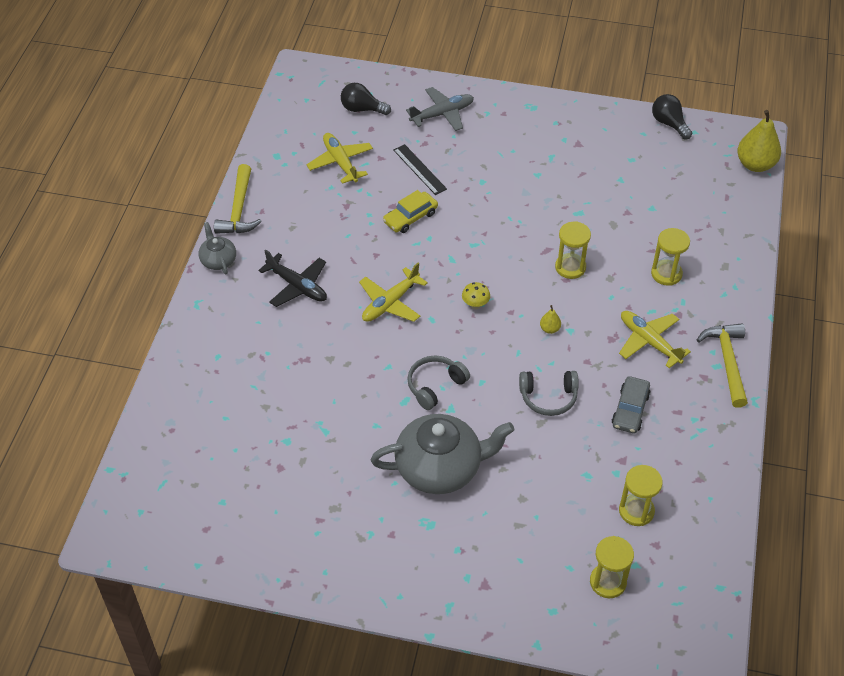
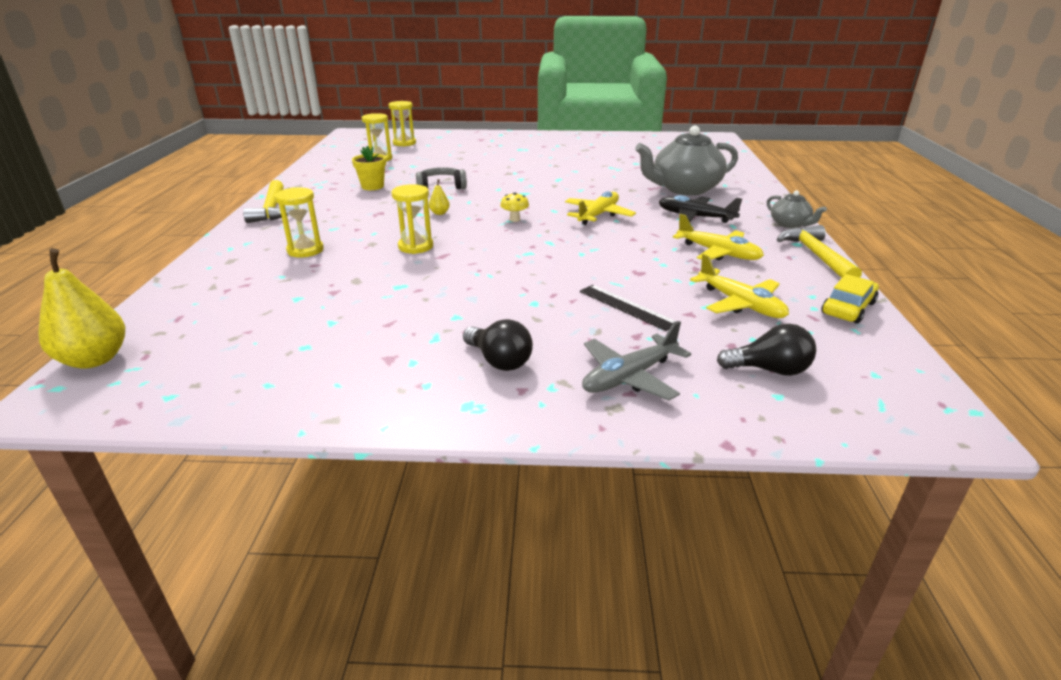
camera: 170 degrees right, 20 degrees down
grey teapot [371,414,515,494] -> grey teapot moved to [635,126,738,195]
yellow car [383,190,438,233] -> yellow car moved to [822,274,879,324]
grey headphones [407,355,470,410] -> none
grey car [612,376,650,433] -> yellow flower pot [352,146,386,190]
yellow plane [619,311,691,368] -> yellow plane moved to [673,214,764,260]
black light bulb [652,94,692,139] -> black light bulb moved to [463,319,533,371]

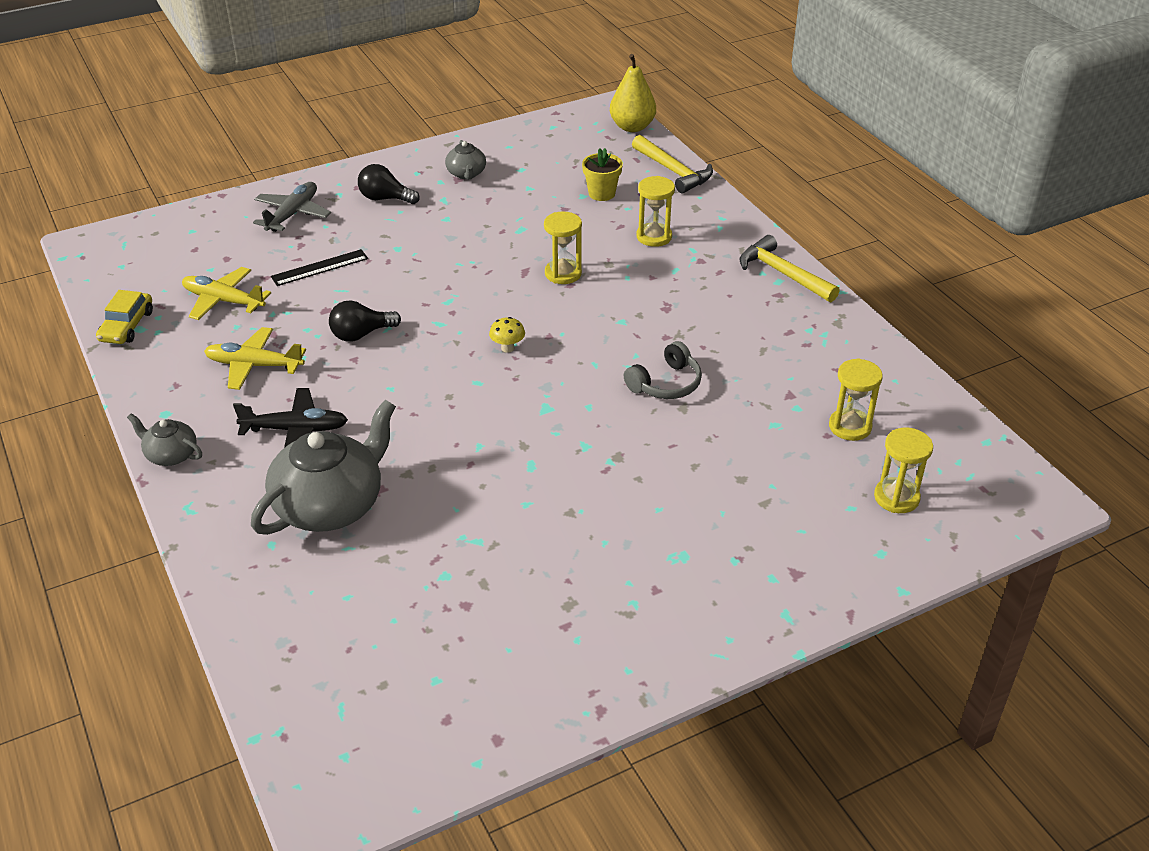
camera: 150 degrees right, 10 degrees up
yellow flower pot [352,146,386,190] -> yellow flower pot moved to [582,148,623,201]
yellow pear [429,179,450,215] -> none
yellow plane [565,191,636,225] -> none
black ruler [580,285,677,331] -> black ruler turned 45 degrees counterclockwise [271,249,368,286]
black light bulb [717,324,816,376] -> black light bulb moved to [329,301,401,342]
yellow hammer [777,225,862,278] -> yellow hammer moved to [632,135,713,193]
none -> grey teapot [445,140,486,180]

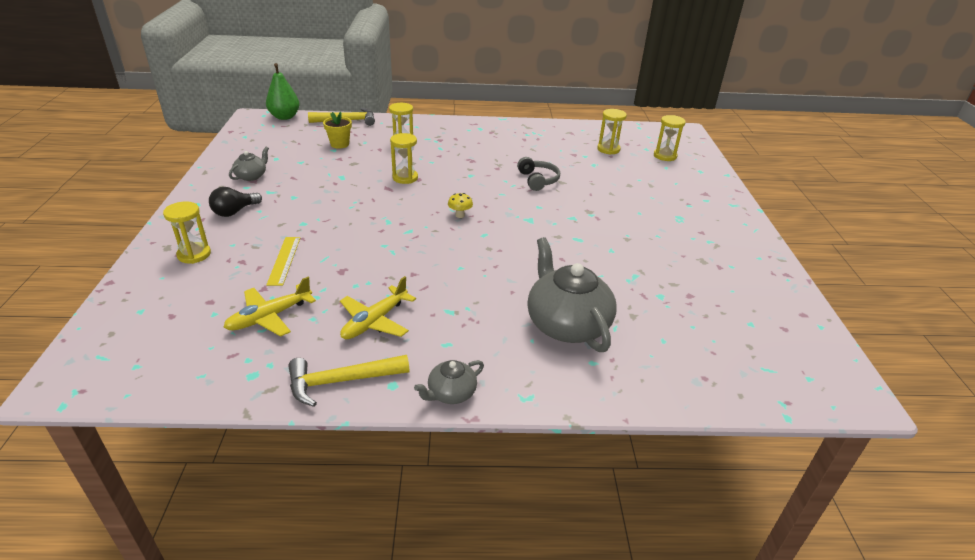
camera: 65 degrees left, 5 degrees down
yellow car [96,290,153,344] -> none
black plane [233,388,348,448] -> none
grey plane [253,182,331,232] -> yellow hourglass [163,201,211,264]
black ruler [271,249,368,286] -> yellow ruler [266,237,300,286]
black light bulb [329,301,401,342] -> none
grey teapot [445,140,486,180] -> grey teapot turned 75 degrees counterclockwise [229,147,269,181]
yellow pear [610,54,656,132] -> green pear [266,63,300,120]
yellow hammer [740,235,840,302] -> yellow hammer moved to [288,355,409,407]

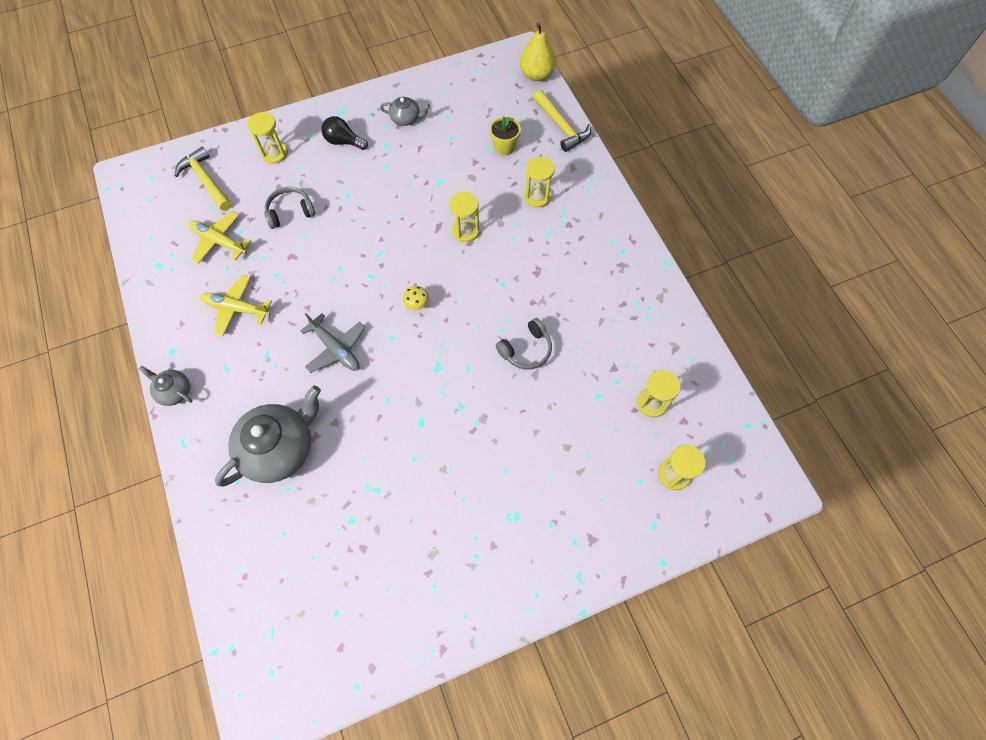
camera: 70 degrees right, 30 degrees up
green pear [266,63,300,120] -> yellow pear [520,22,556,81]
yellow ruler [266,237,300,286] -> grey headphones [264,187,315,229]
yellow hammer [288,355,409,407] -> yellow hammer moved to [174,146,232,211]
none -> grey plane [300,313,365,373]

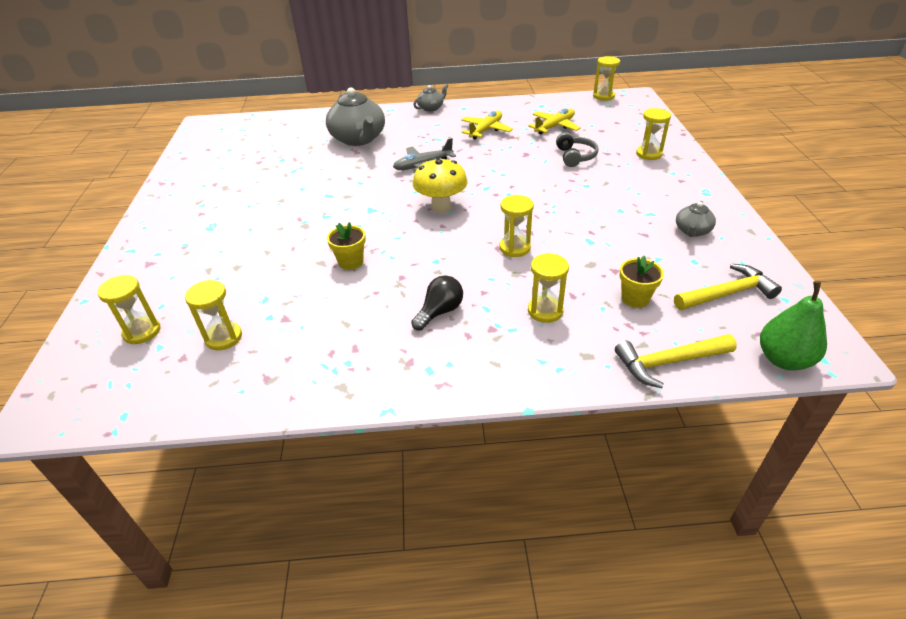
camera: 110 degrees right, 25 degrees down
yellow hammer [174,146,232,211] -> yellow hammer moved to [674,264,782,310]
black light bulb [321,116,368,150] -> black light bulb moved to [411,276,463,331]
yellow mushroom [403,286,429,310] -> yellow mushroom [413,158,468,213], size x2.10
grey headphones [496,318,552,370] -> yellow flower pot [327,222,366,270]
yellow pear [520,22,556,81] -> green pear [760,281,827,370]
none -> yellow hourglass [593,56,620,101]

